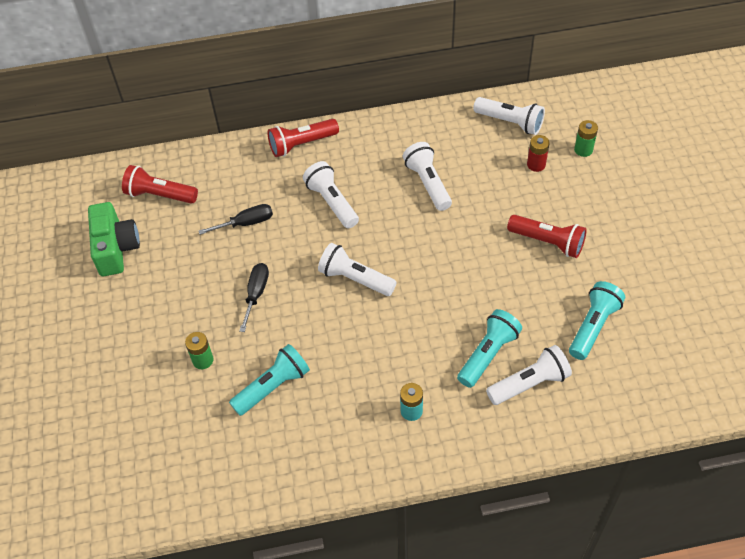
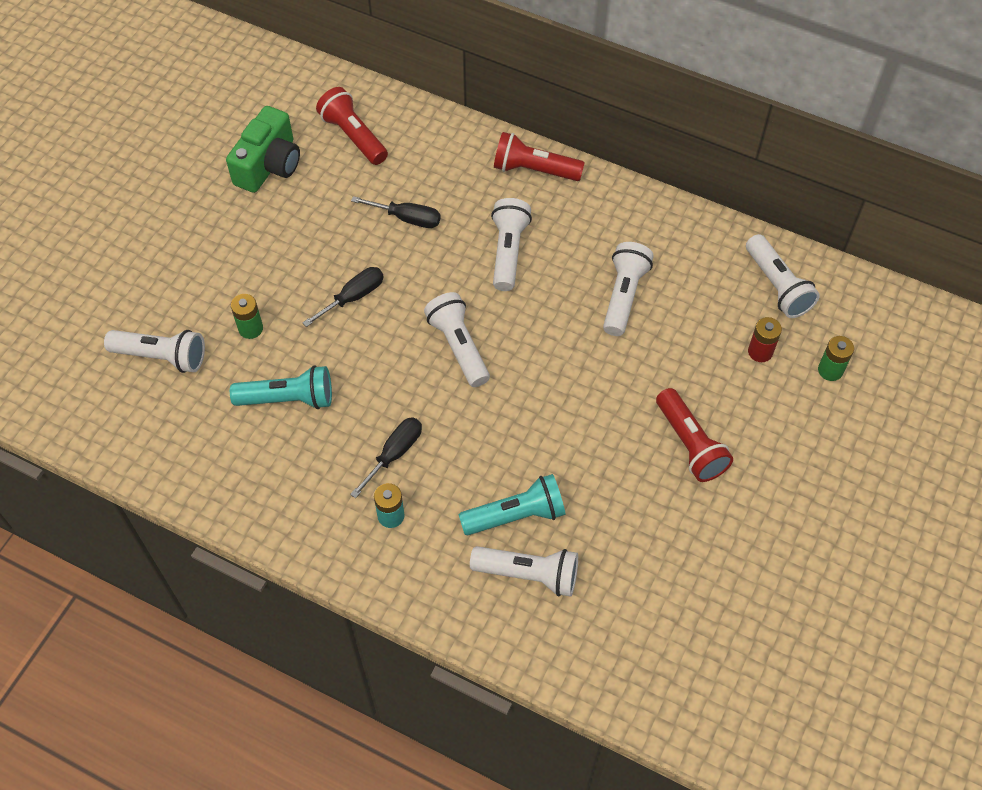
camera: 35 degrees right, 5 degrees up
turquoise flashlight [569,281,625,360] -> none
none -> white flashlight [104,330,205,373]
none -> black screwdriver [350,417,422,498]

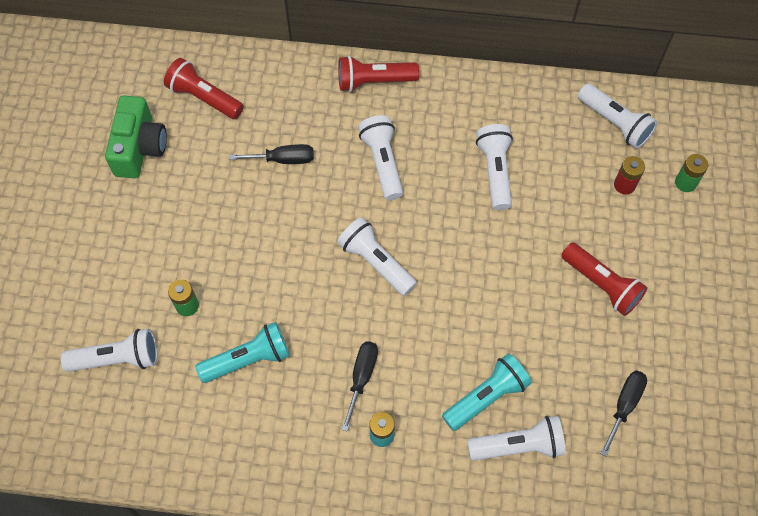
camera: 20 degrees left, 5 degrees up
black screwdriver [302,267,384,327] -> black screwdriver moved to [600,371,647,456]

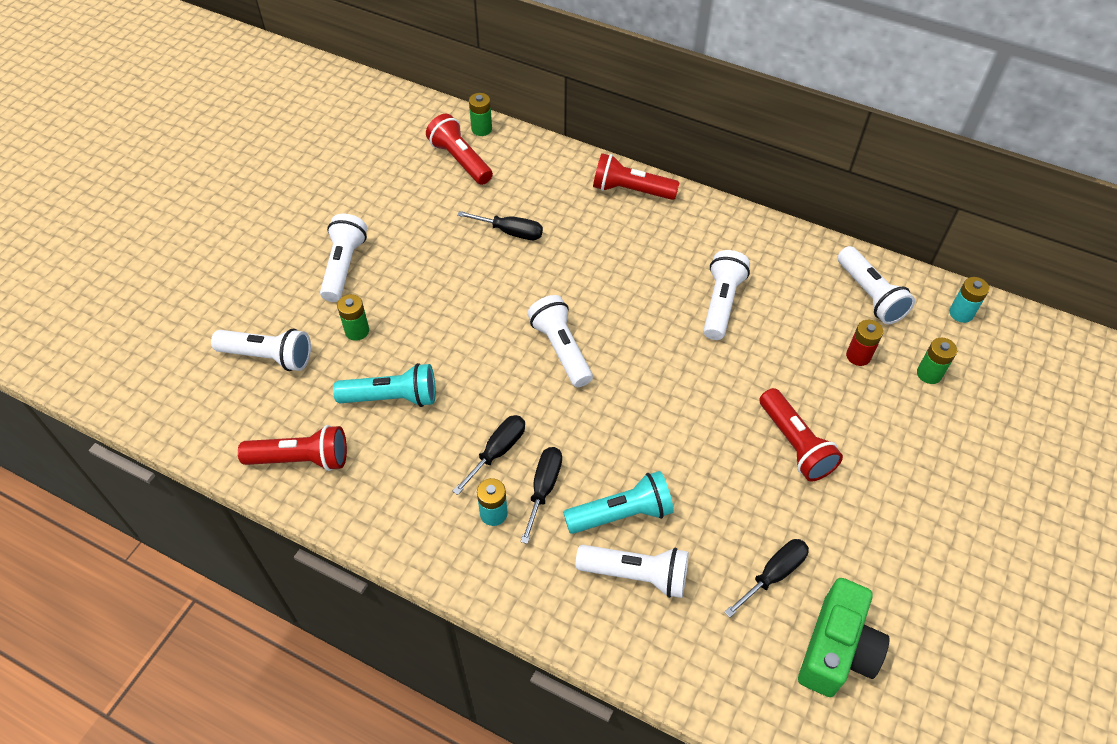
camera: 20 degrees right, 10 degrees down
green camera [105,95,167,178] -> green camera moved to [798,578,890,697]
white flashlight [358,115,403,200] -> white flashlight moved to [320,214,367,302]
none -> red flashlight [238,425,347,471]
none -> green battery [469,93,492,136]
none -> black screwdriver [520,447,562,544]
none -> turquoise battery [949,277,989,323]

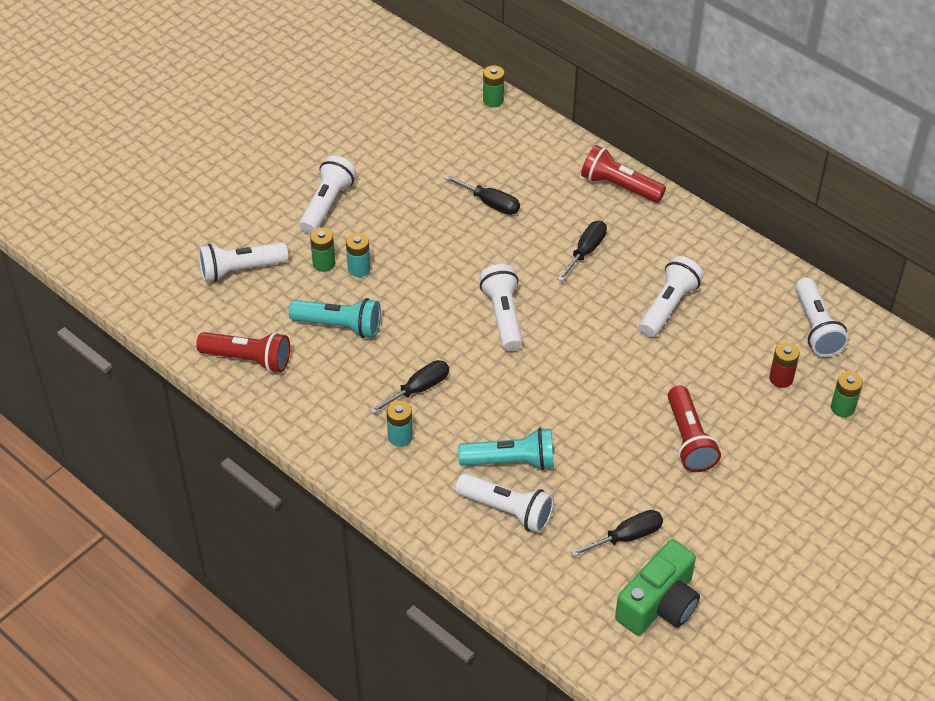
camera: 15 degrees right, 5 degrees down
white flashlight [211,328,311,371] -> white flashlight turned 135 degrees clockwise [198,242,288,282]
red flashlight [426,114,493,185] -> none
black screwdriver [520,447,562,544] -> black screwdriver moved to [557,221,607,282]
turquoise battery [949,277,989,323] -> turquoise battery moved to [346,233,371,277]

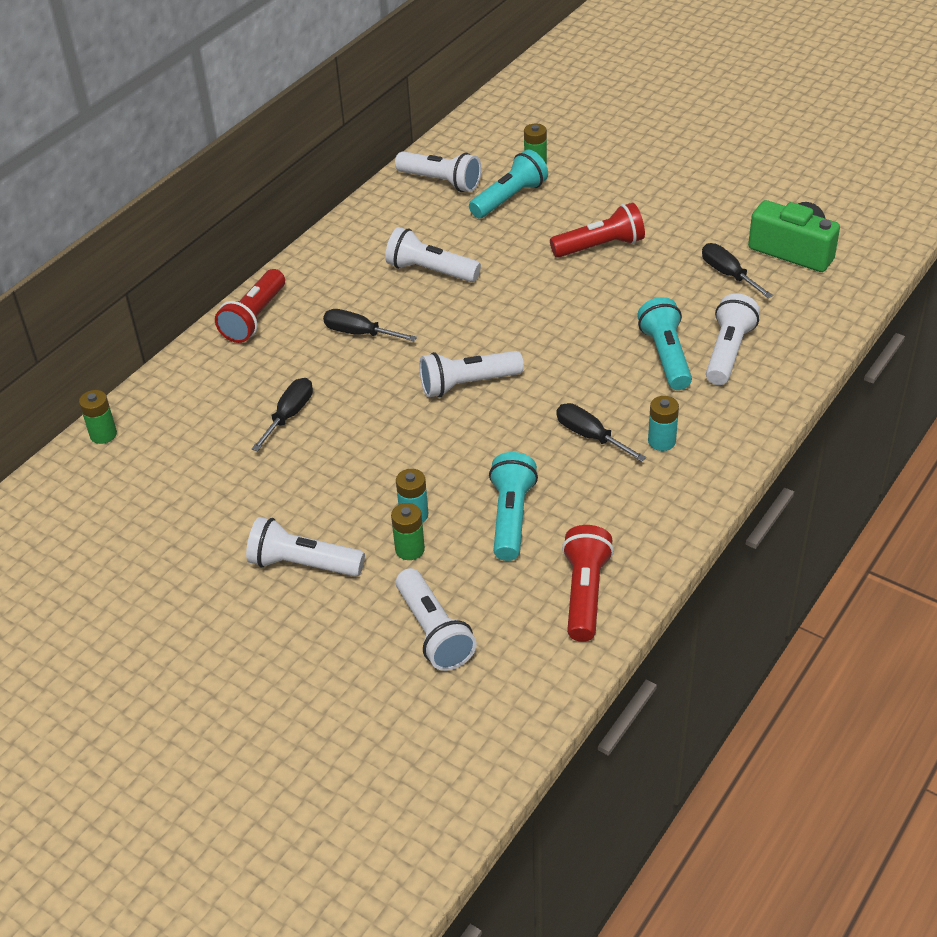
camera: 95 degrees left, 5 degrees down
red battery [769,342,800,388] -> turquoise flashlight [469,149,548,218]
white flashlight [795,277,849,357] -> white flashlight turned 45 degrees clockwise [395,151,481,192]

